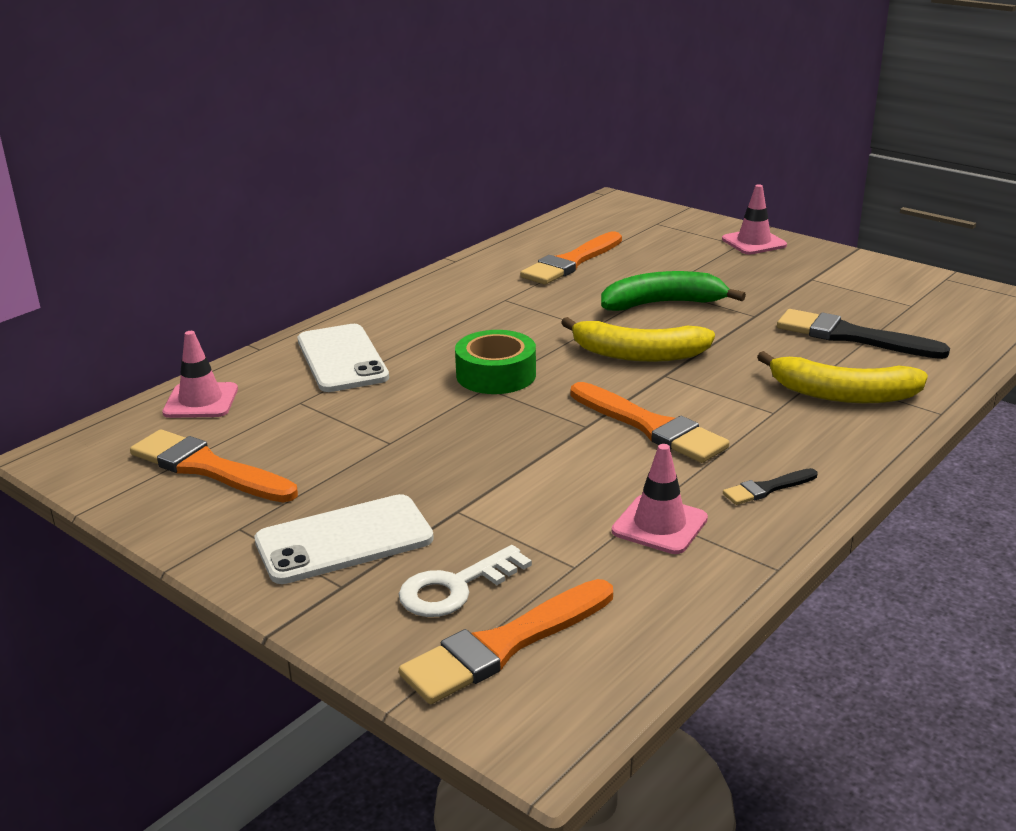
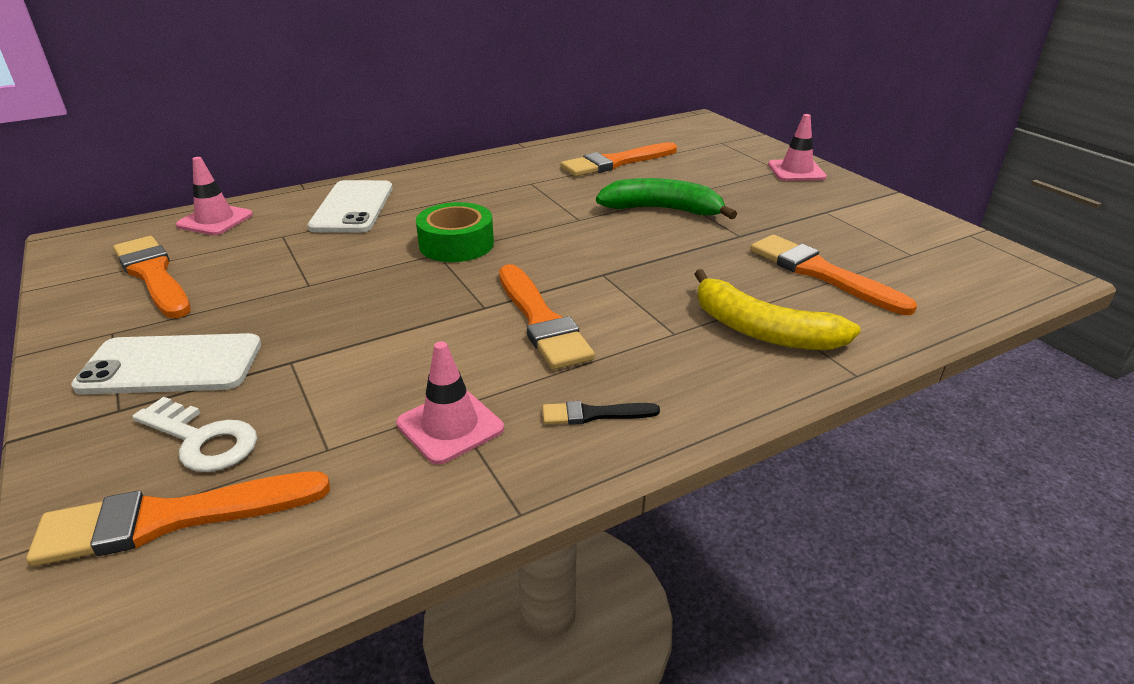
camera: 20 degrees right, 5 degrees up
white key [399,545,532,617] -> white key turned 135 degrees counterclockwise [132,397,257,472]
yellow banana [561,317,715,362] -> none
black brush [777,309,950,359] -> orange brush [750,235,917,315]

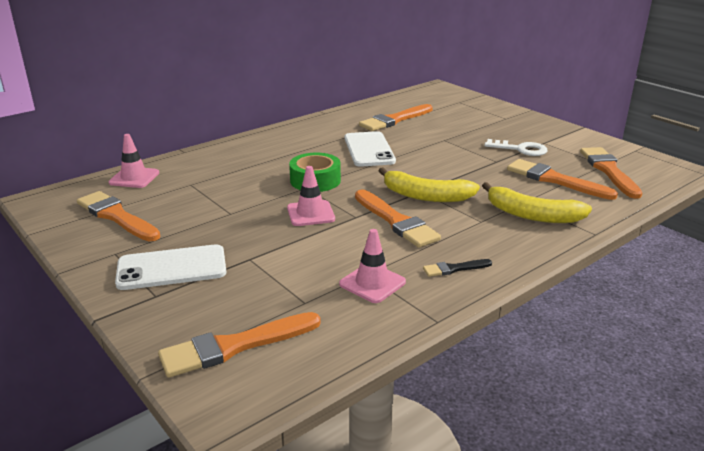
camera: 10 degrees left, 5 degrees down
white key [132,397,257,472] -> white key moved to [484,139,548,156]
white phone [308,180,393,233] -> white phone moved to [344,131,396,167]
green banana [596,178,737,219] -> none
pink traffic cone [768,114,827,181] -> pink traffic cone moved to [287,166,335,226]
none -> yellow banana [379,167,480,202]
none -> orange brush [580,147,643,199]

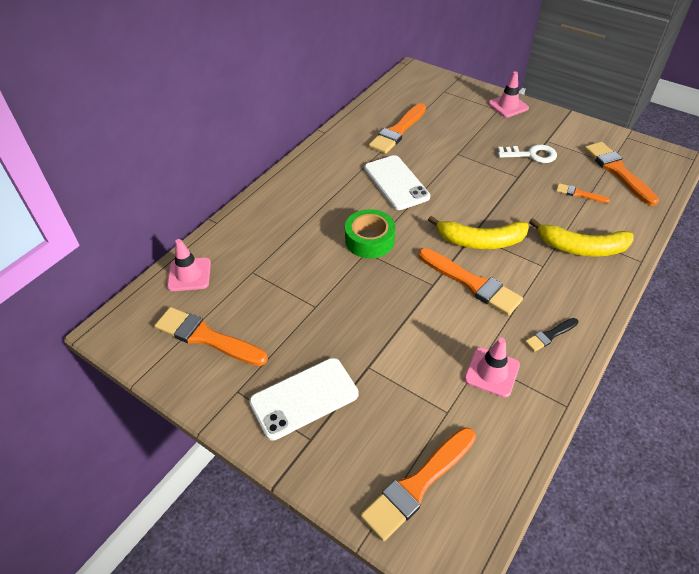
camera: 15 degrees left, 20 degrees up
pink traffic cone [287,166,335,226] -> pink traffic cone moved to [488,71,529,117]
orange brush [507,159,618,200] -> orange brush [556,183,610,203], size x0.51

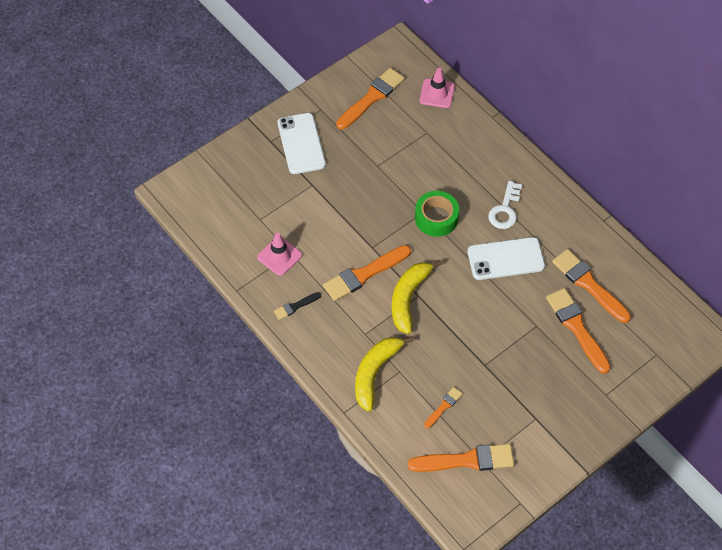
camera: 105 degrees right, 10 degrees up
orange brush [360,427,476,541] -> orange brush moved to [546,288,611,374]
pink traffic cone [488,71,529,117] -> none
white key [498,145,557,163] -> white key moved to [488,181,522,229]
black brush [525,318,578,352] -> black brush turned 105 degrees counterclockwise [274,292,321,320]

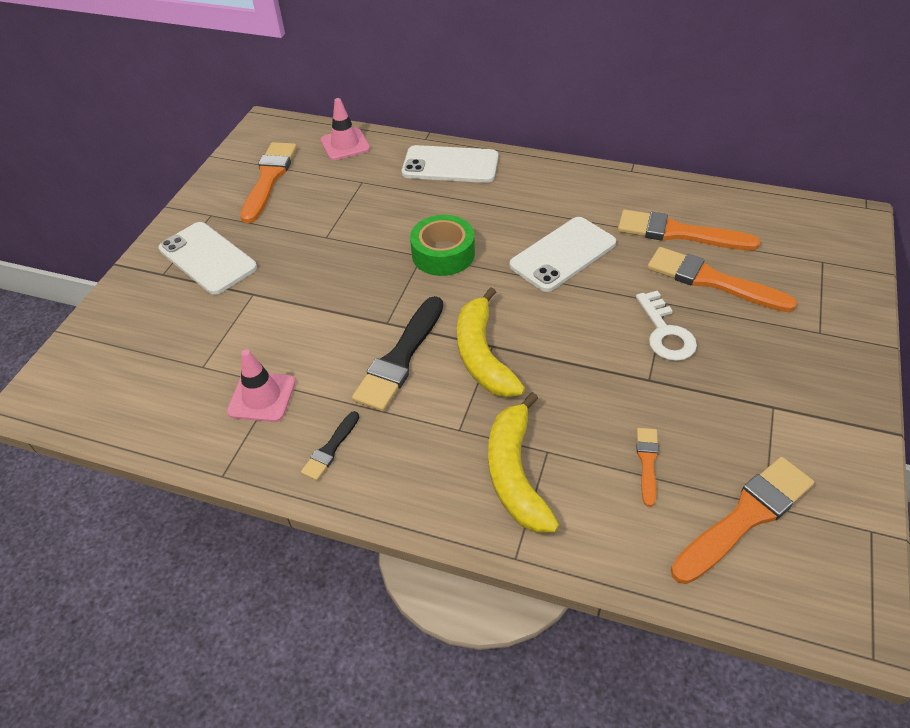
camera: 30 degrees left, 10 degrees down
orange brush [323,245,411,301] -> black brush [352,296,443,411]
white key [488,181,522,229] -> white key moved to [636,291,697,361]
none -> white phone [402,145,498,183]

